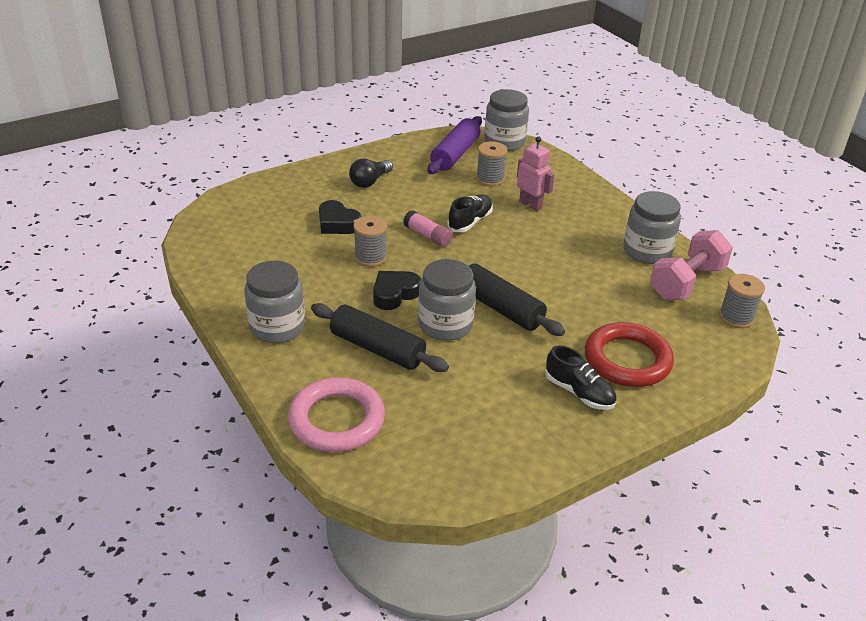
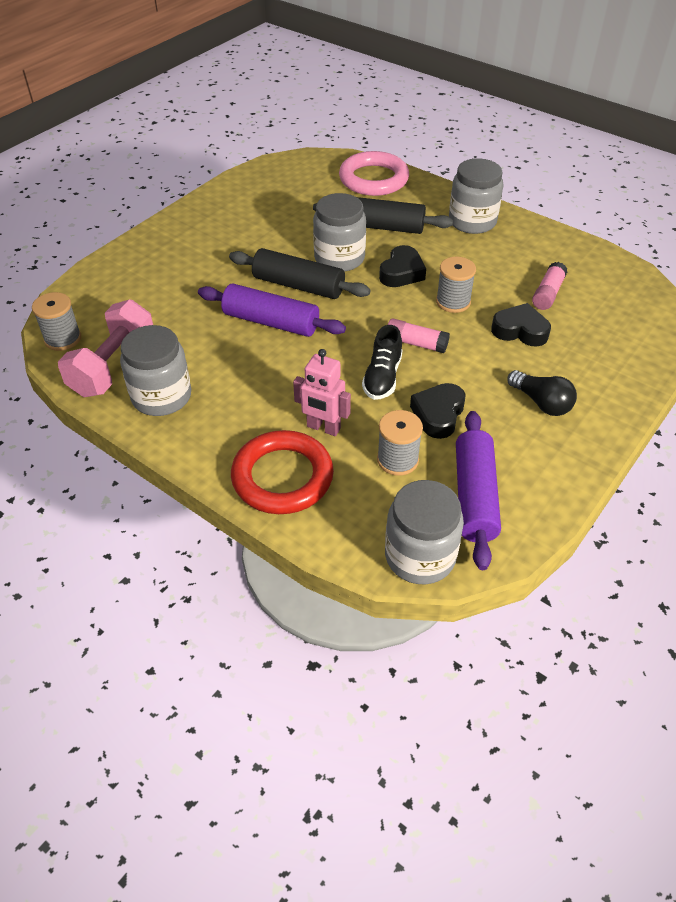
camera: 160 degrees right, 10 degrees up
black light bulb [349,159,393,188] -> black light bulb turned 120 degrees clockwise [507,370,577,416]
black shoe [545,345,617,410] -> none
red ring [585,322,674,387] -> red ring moved to [231,430,334,514]
none -> purple rolling pin [198,284,346,337]
none -> black heart [410,383,466,439]
none -> pink glue stick [532,262,568,310]

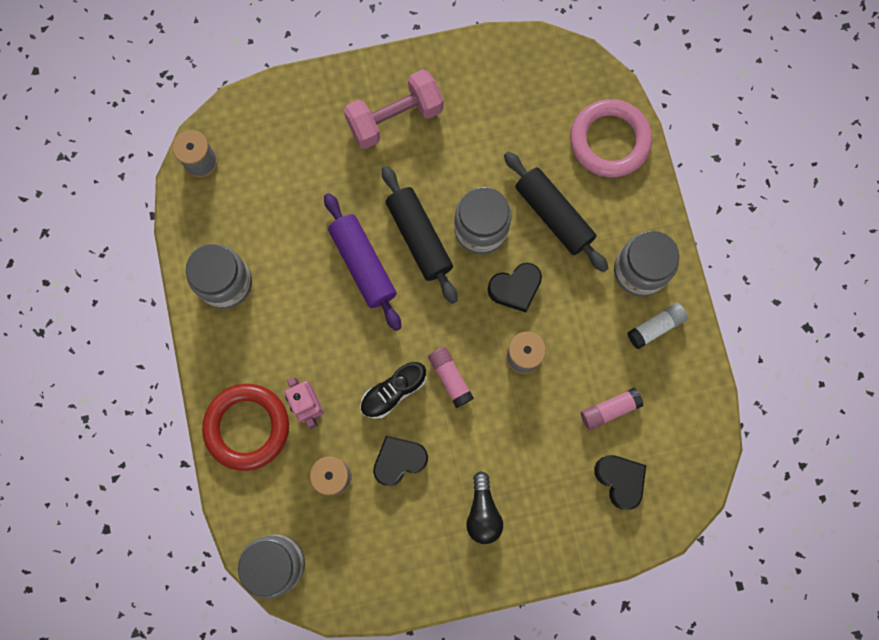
camera: 40 degrees right, 30 degrees up
pink dumbbell [58,299,153,397] -> pink dumbbell moved to [344,69,443,149]
purple rolling pin [456,411,501,570] -> none
black heart [491,303,551,347] -> black heart moved to [594,455,646,510]
none -> white glue stick [627,303,688,349]

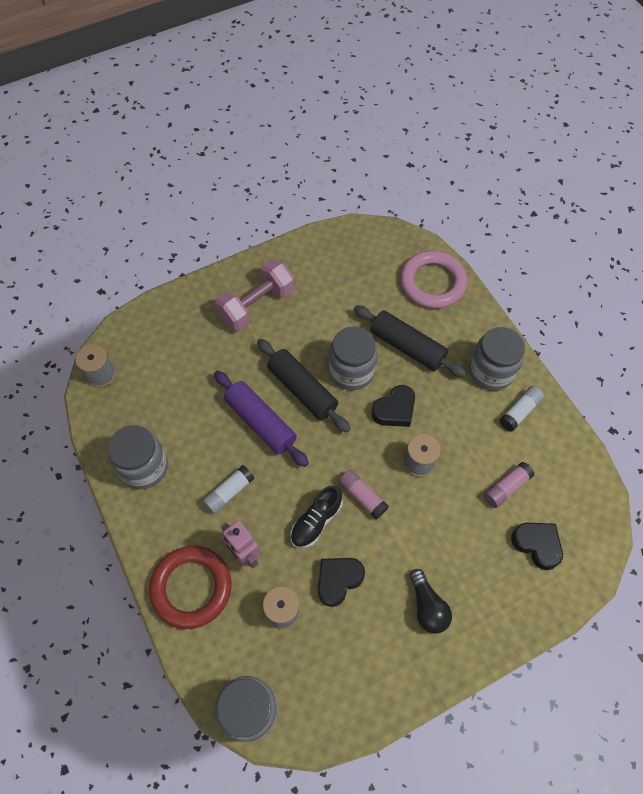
camera: 15 degrees left, 15 degrees down
none -> white glue stick [202,465,255,514]

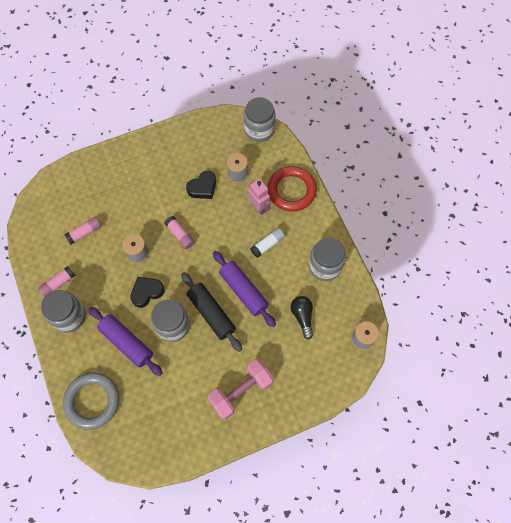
camera: 175 degrees left, 5 degrees up
black shoe [291,486,343,548] -> none
black rolling pin [354,305,466,377] -> purple rolling pin [88,307,163,376]
pink ring [400,251,467,309] -> grey ring [63,373,120,430]
black light bulb [410,569,452,634] -> black light bulb moved to [291,296,313,340]
white glue stick [499,386,544,432] -> pink glue stick [38,266,76,297]
black heart [511,523,563,570] -> none

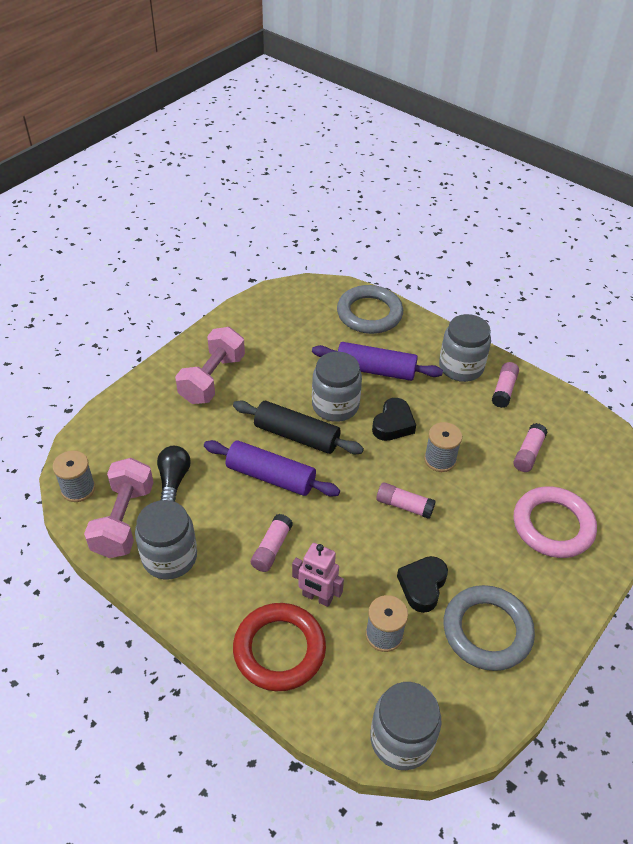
camera: 150 degrees right, 20 degrees down
white glue stick [250,228,285,258] -> pink glue stick [251,514,293,572]
black light bulb [291,296,313,340] -> black light bulb turned 135 degrees counterclockwise [157,446,191,502]
none -> pink dumbbell [84,458,154,558]
none -> grey ring [443,585,535,671]
none -> pink ring [514,486,597,558]

